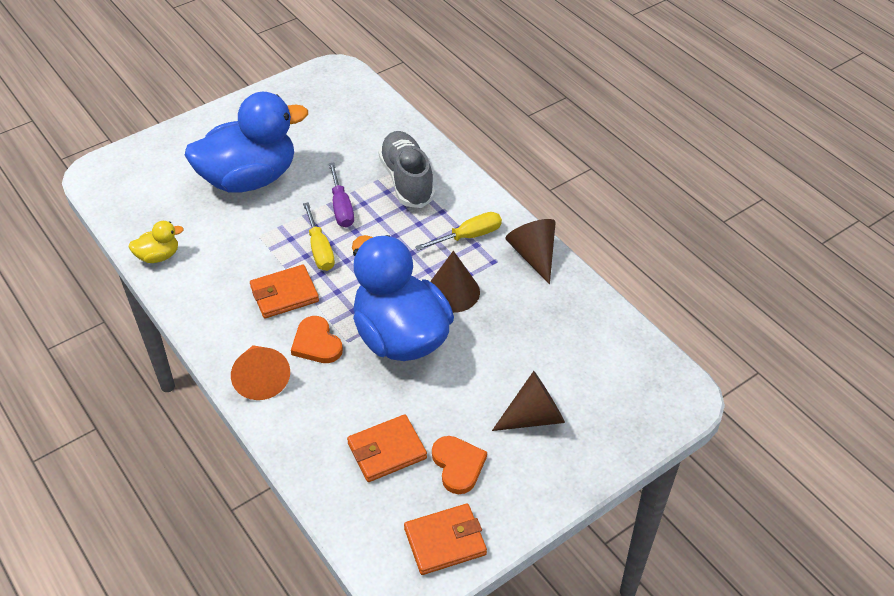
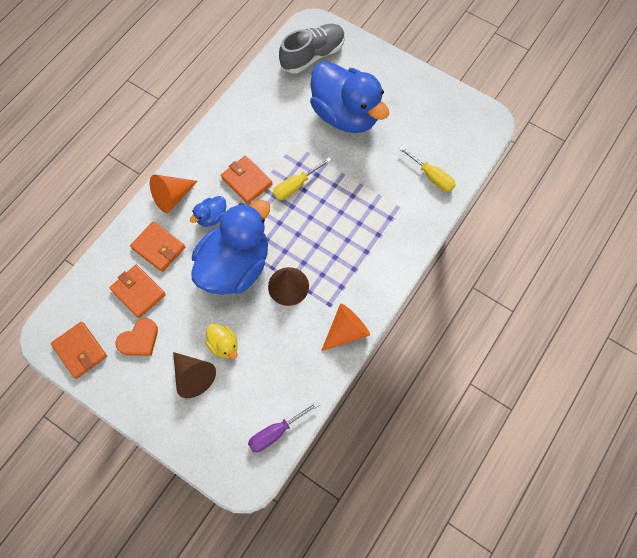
camera: 70 degrees right, 20 degrees up
yellow duck [128,221,184,263] -> yellow duck moved to [205,323,238,359]
orange heart [291,316,343,363] -> blue duck [190,196,226,227]
purple screwdriver [329,163,354,228] -> purple screwdriver moved to [248,401,319,452]
grey shoe [378,131,435,208] -> grey shoe moved to [279,24,345,73]
yellow screwdriver [415,212,502,251] -> yellow screwdriver moved to [398,146,456,192]
brown cone [505,219,556,285] -> orange cone [321,304,370,351]
none -> orange wallet [130,221,185,272]

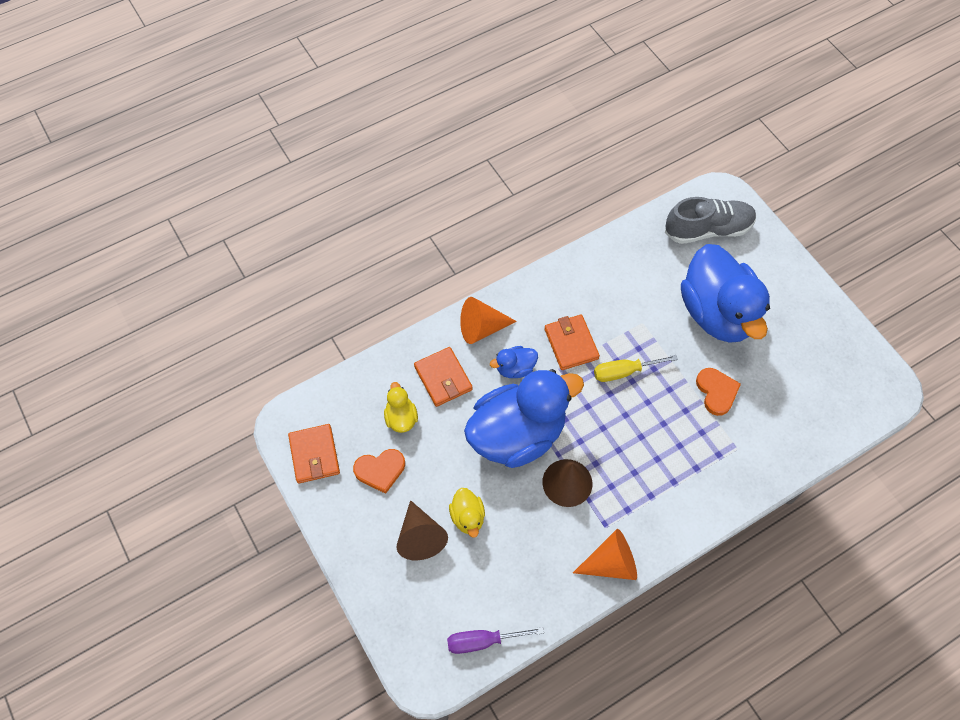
camera: 25 degrees right, 5 degrees down
orange wallet [109,265,166,318] -> yellow duck [384,382,418,433]
yellow screwdriver [398,146,456,192] -> none
none -> orange heart [696,368,741,416]

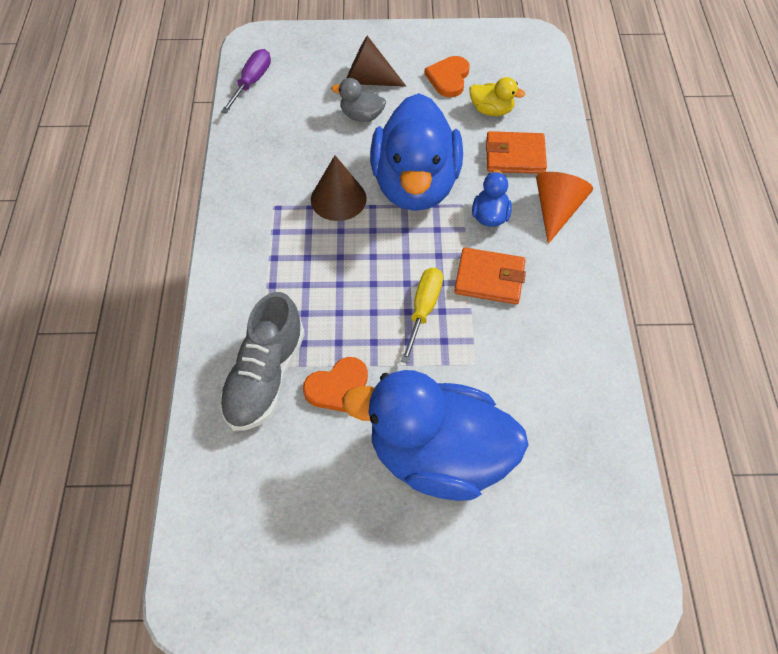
camera: 120 degrees right, 5 degrees down
orange wallet [288,424,340,484] -> none
yellow duck [449,488,485,538] -> grey duck [331,78,386,122]
orange cone [573,529,637,580] -> none
grey shoe [665,197,756,244] -> grey shoe moved to [219,292,305,431]
orange heart [696,368,741,416] -> orange heart turned 45 degrees counterclockwise [303,357,368,412]

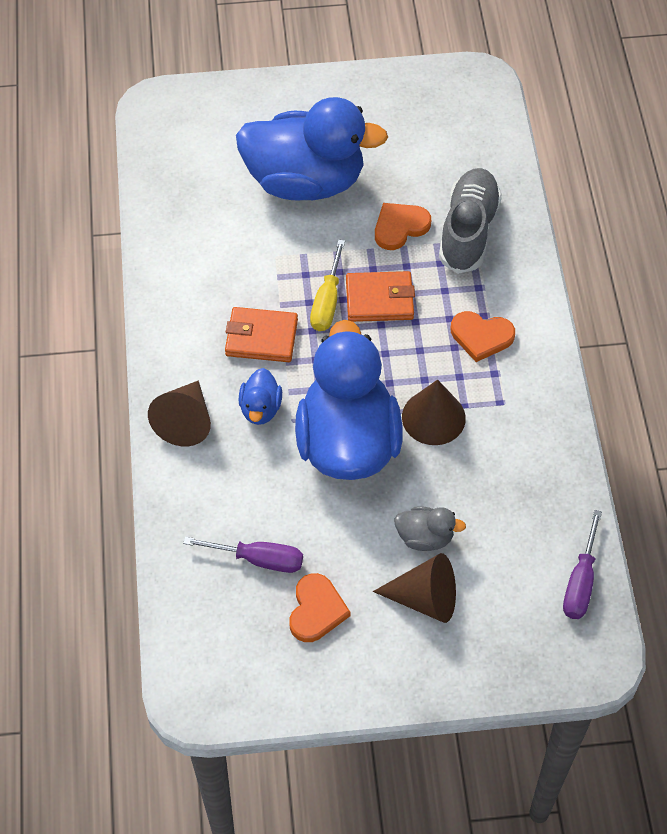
camera: 175 degrees right, 0 degrees up
yellow duck [469,77,525,116] -> purple screwdriver [183,537,303,573]
orange wallet [486,131,547,174] -> orange wallet moved to [346,271,415,322]
orange cone [536,172,593,244] -> brown cone [148,380,211,446]
none -> orange heart [451,311,515,362]

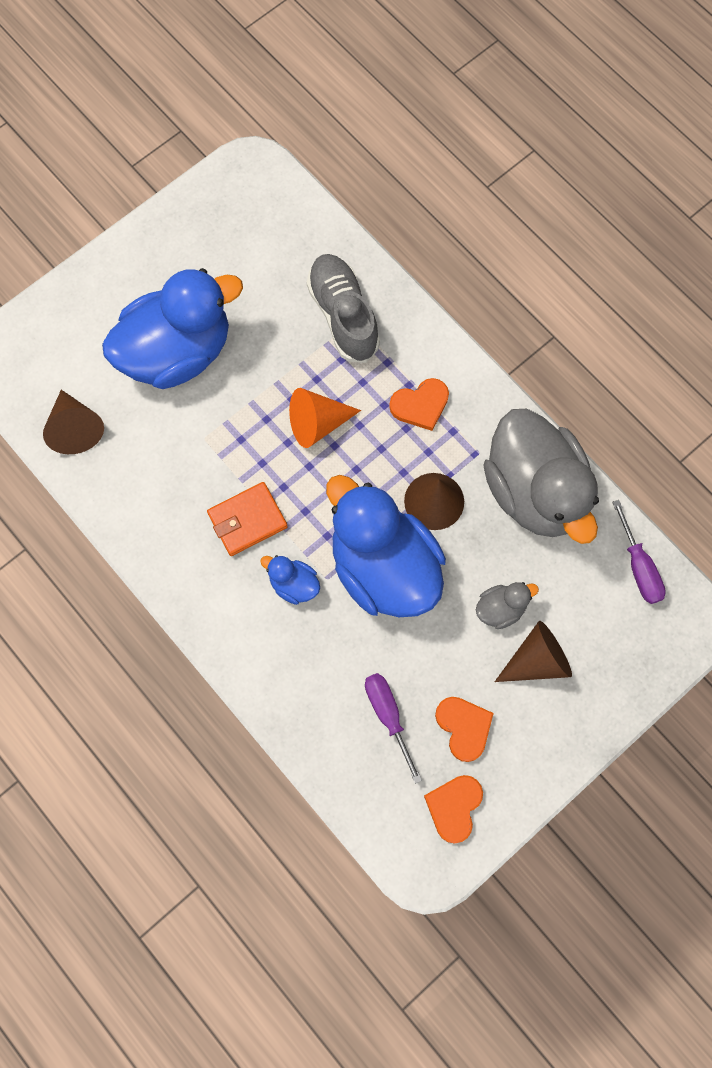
camera: 35 degrees left, 15 degrees up
brown cone [148,380,211,446] -> brown cone moved to [43,390,104,454]
purple screwdriver [183,537,303,573] -> purple screwdriver turned 90 degrees counterclockwise [365,673,422,784]
blue duck [238,368,282,425] -> blue duck turned 150 degrees clockwise [260,555,320,605]
yellow screwdriver [310,240,345,331] -> none
orange wallet [346,271,415,322] -> orange cone [289,388,361,448]
orange heart [375,203,431,250] -> orange heart moved to [424,775,483,843]
none -> grey duck [483,409,599,544]

